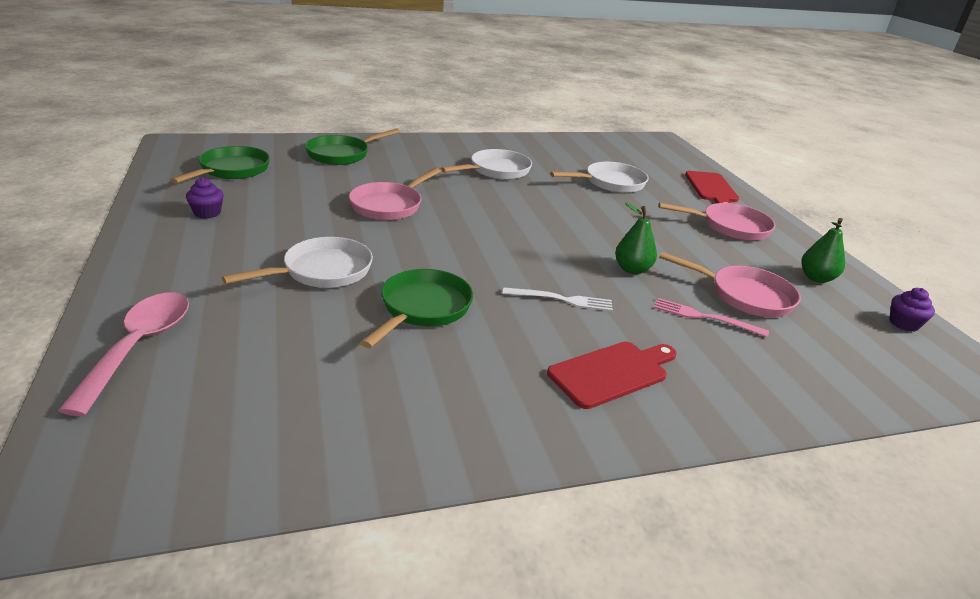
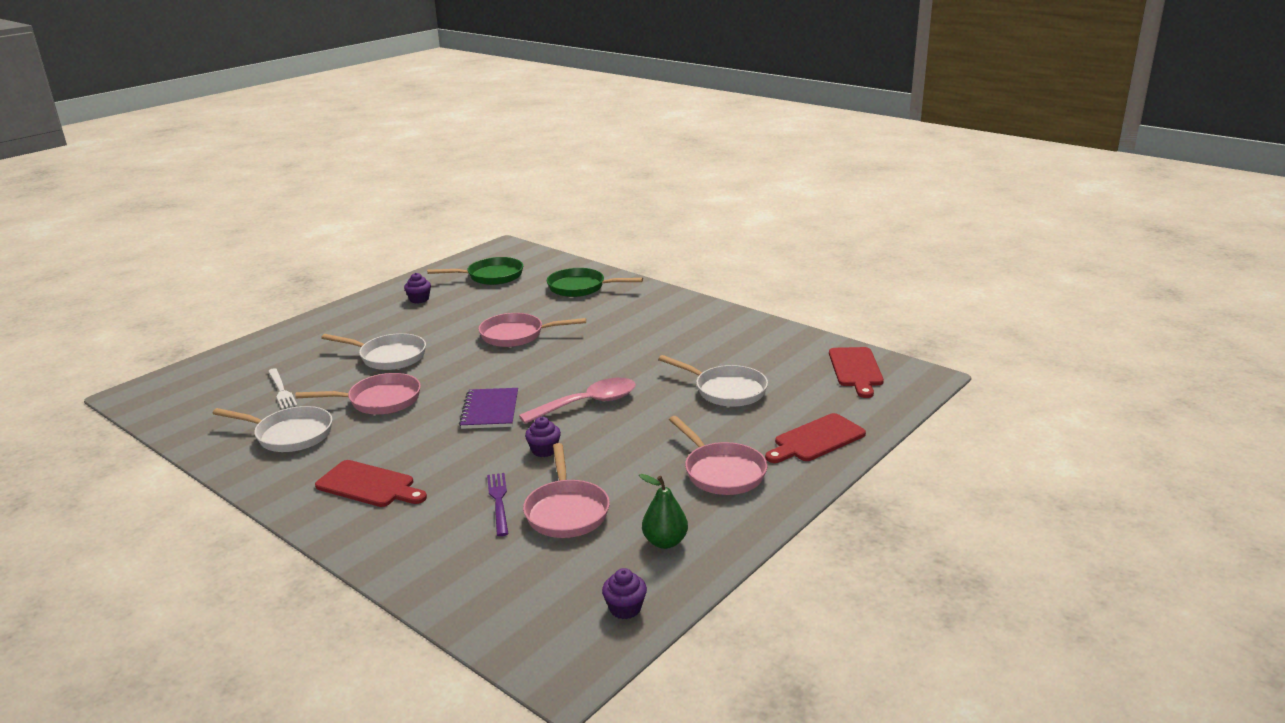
camera: 60 degrees right, 5 degrees down
pink spoon [58,292,189,416] -> pink spoon moved to [519,378,636,424]
green pan [360,269,473,348] -> pink pan [295,373,421,415]
white pan [441,149,532,180] -> white pan moved to [212,406,333,452]
white fork [503,287,613,311] -> white fork moved to [268,368,298,410]
green pear [615,202,657,274] -> purple cupcake [525,417,561,457]
pink fork [654,298,769,337] -> purple fork [487,473,508,536]
none -> purple notebook [459,388,518,429]
none -> red cutting board [829,347,884,398]

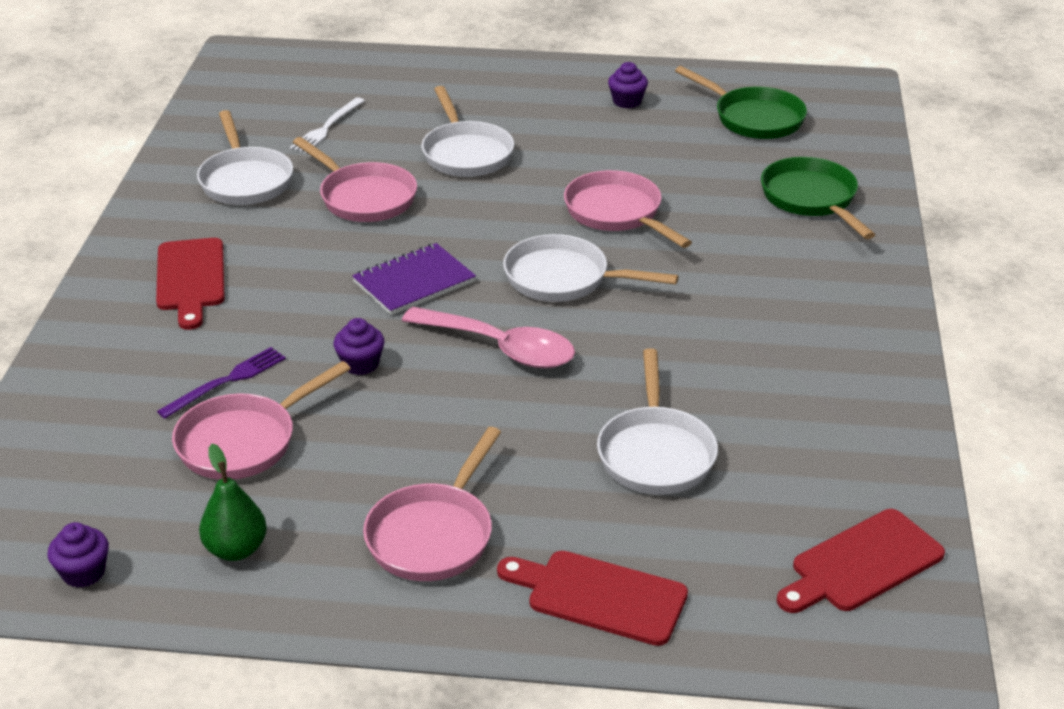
camera: 55 degrees right, 10 degrees up
none -> white pan [503,234,679,302]

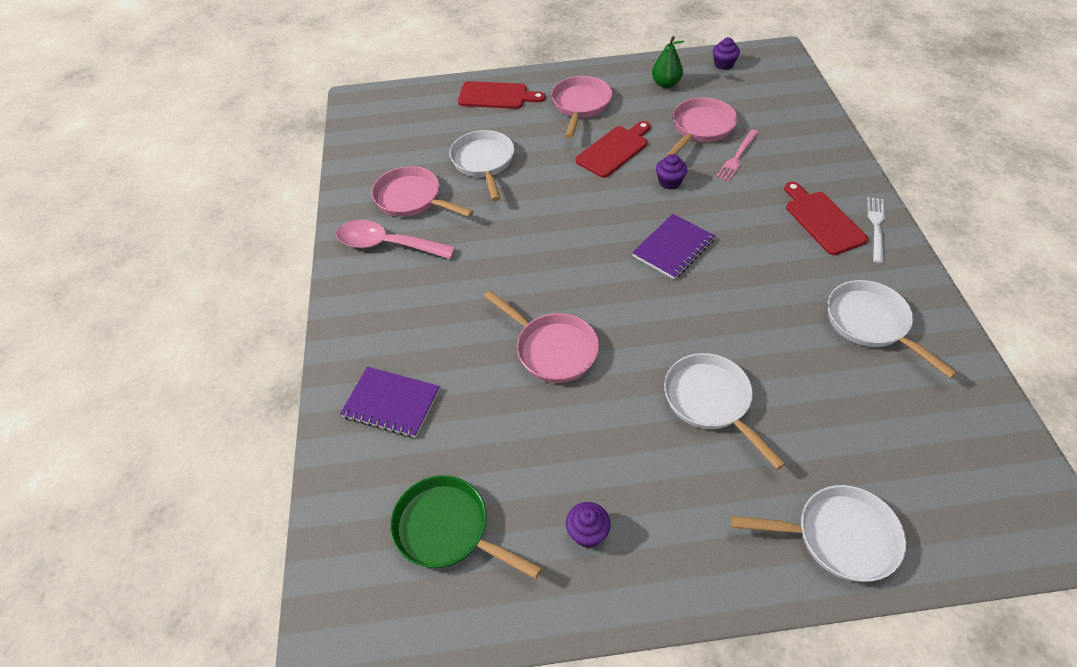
camera: 170 degrees right, 15 degrees up
purple fork [157,347,286,419] -> pink fork [716,129,759,182]
white fork [290,97,365,153] -> white fork moved to [867,197,885,263]
pink pan [293,137,417,222] -> pink pan moved to [371,166,473,217]
pink spoon [402,307,575,368] -> pink spoon moved to [336,220,456,259]
white pan [503,234,679,302] -> white pan moved to [731,485,906,582]
green pan [761,157,875,239] -> purple notebook [340,367,440,438]
red cutting board [777,509,945,613] -> red cutting board moved to [575,121,651,178]

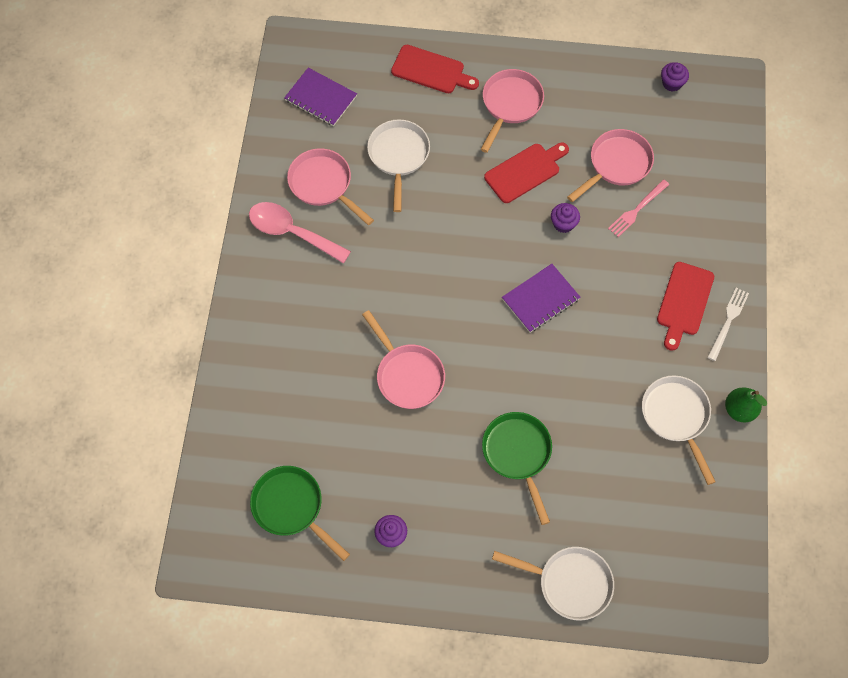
camera: 10 degrees right, 15 degrees up
purple notebook [340,367,440,438] -> purple notebook moved to [284,68,357,126]
green pear [652,36,684,88] -> green pear moved to [725,387,767,422]
white pan [664,353,786,470] -> green pan [482,412,552,525]
red cutting board [784,182,868,255] -> red cutting board turned 150 degrees counterclockwise [657,262,714,351]

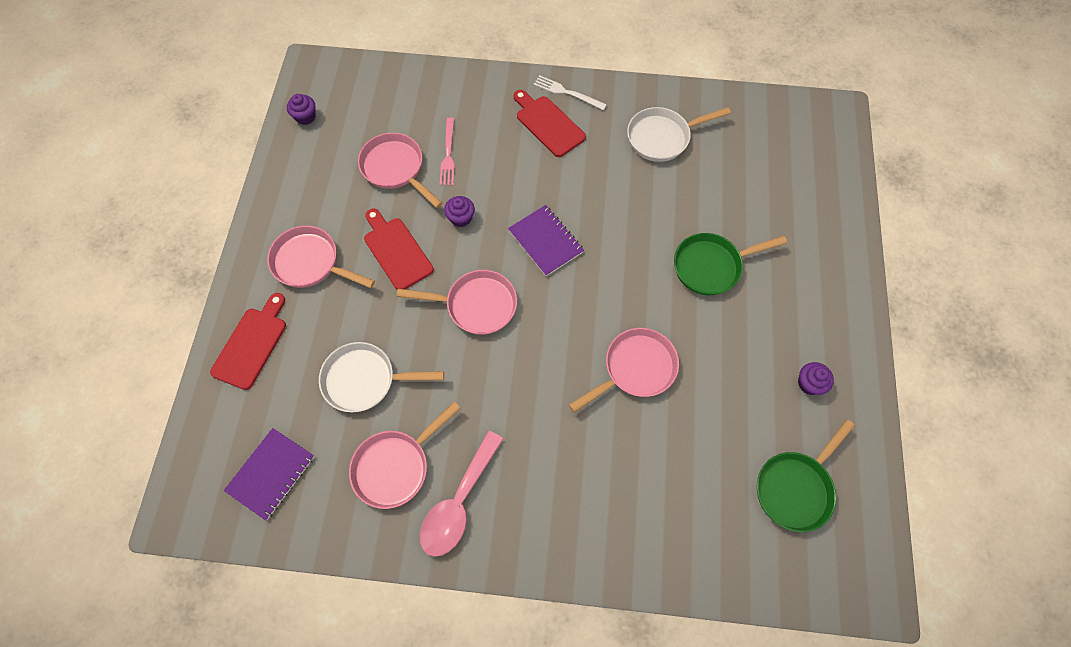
camera: 90 degrees left, 0 degrees up
white pan [492,547,614,621] -> none
pink fork [608,179,669,237] -> pink fork turned 45 degrees clockwise [440,118,455,185]
red cutting board [657,262,714,351] -> red cutting board turned 150 degrees counterclockwise [513,90,586,157]
green pear [725,387,767,422] -> none
none -> pink pan [397,270,517,335]

